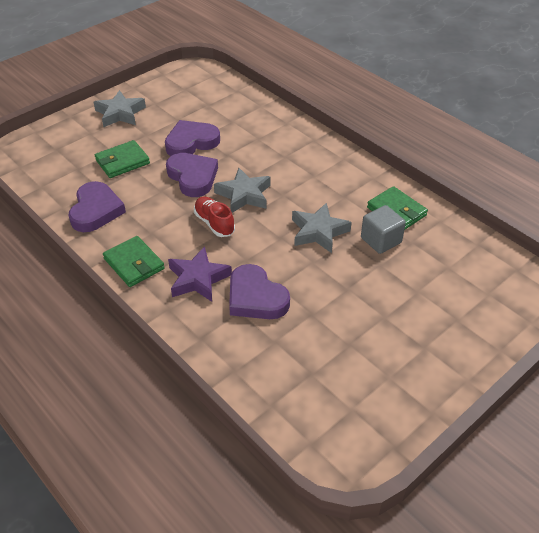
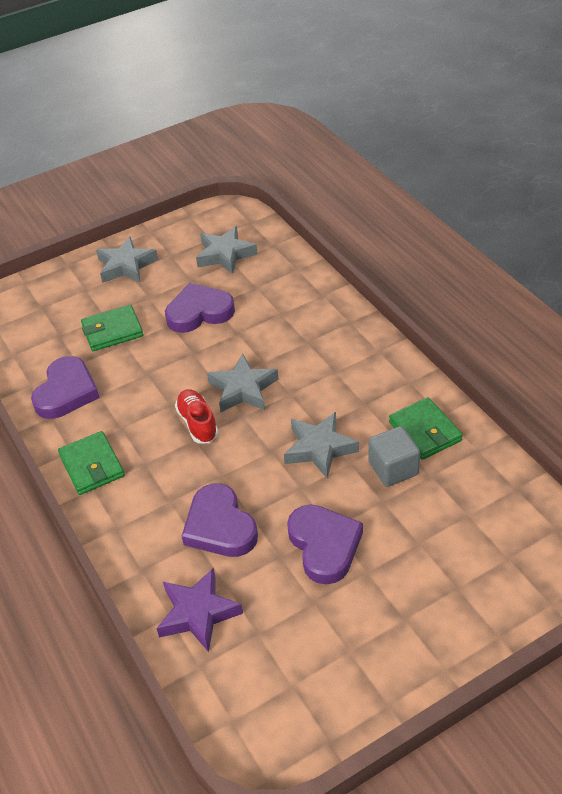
camera: 15 degrees right, 0 degrees up
purple heart [166,153,218,197] -> purple heart moved to [287,505,363,584]
purple star [168,246,232,302] -> purple star moved to [156,568,243,652]
none -> grey star [196,226,258,274]

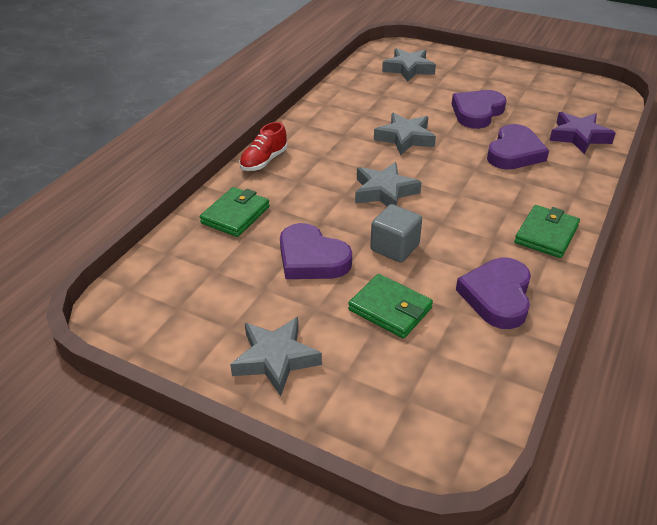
camera: 125 degrees left, 5 degrees down
purple heart [31,356,100,419] -> purple heart turned 60 degrees counterclockwise [456,258,531,329]
red shoe [175,389,218,443] -> red shoe moved to [239,122,287,171]
grey star [196,226,258,274] -> grey star moved to [382,48,436,82]
grey cube [369,426,420,487] -> grey cube moved to [370,204,422,263]
green wallet [389,397,463,460] -> green wallet moved to [200,187,270,237]

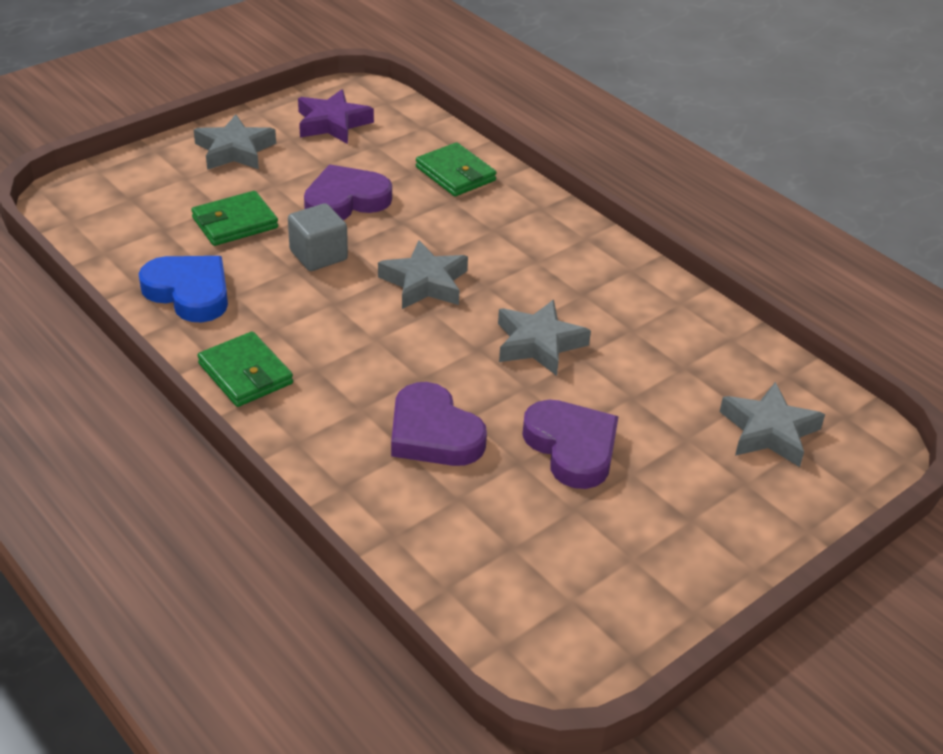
camera: 110 degrees right, 0 degrees up
red shoe [239,122,287,171] -> none
purple heart [456,258,531,329] -> blue heart [139,256,228,323]
purple star [549,112,616,154] -> purple star moved to [298,89,374,144]

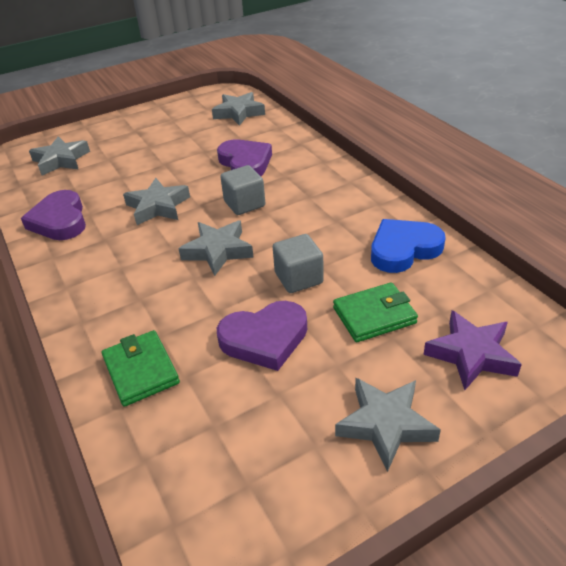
camera: 165 degrees left, 0 degrees up
blue heart [139,256,228,323] -> blue heart turned 105 degrees clockwise [371,219,446,273]
green wallet [197,331,293,407] -> none
purple star [298,89,374,144] -> purple star moved to [423,310,522,390]
purple heart [522,400,619,489] -> purple heart moved to [21,190,86,240]
none -> grey star [212,92,265,126]
none -> grey cube [220,165,265,215]

